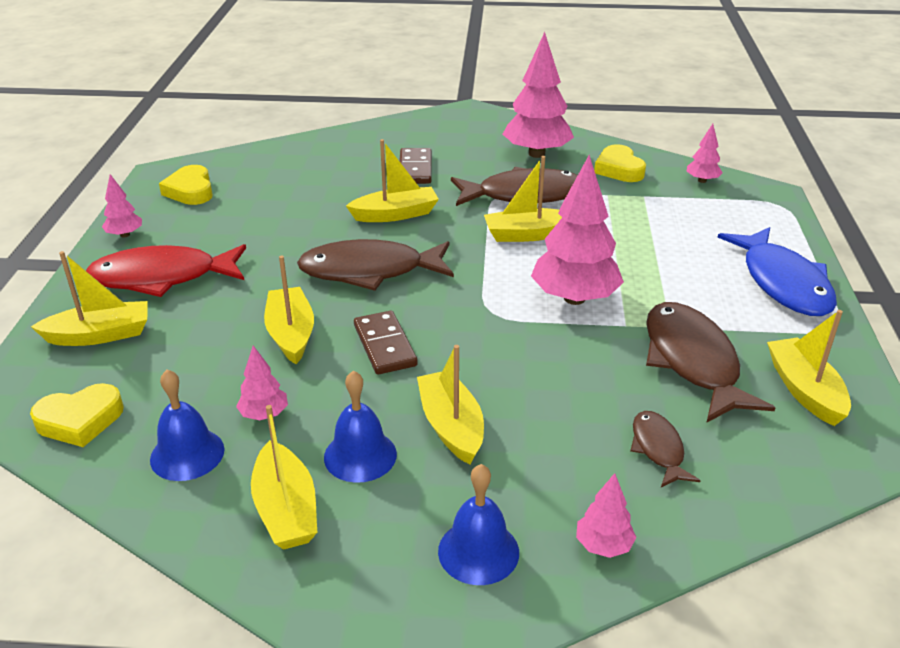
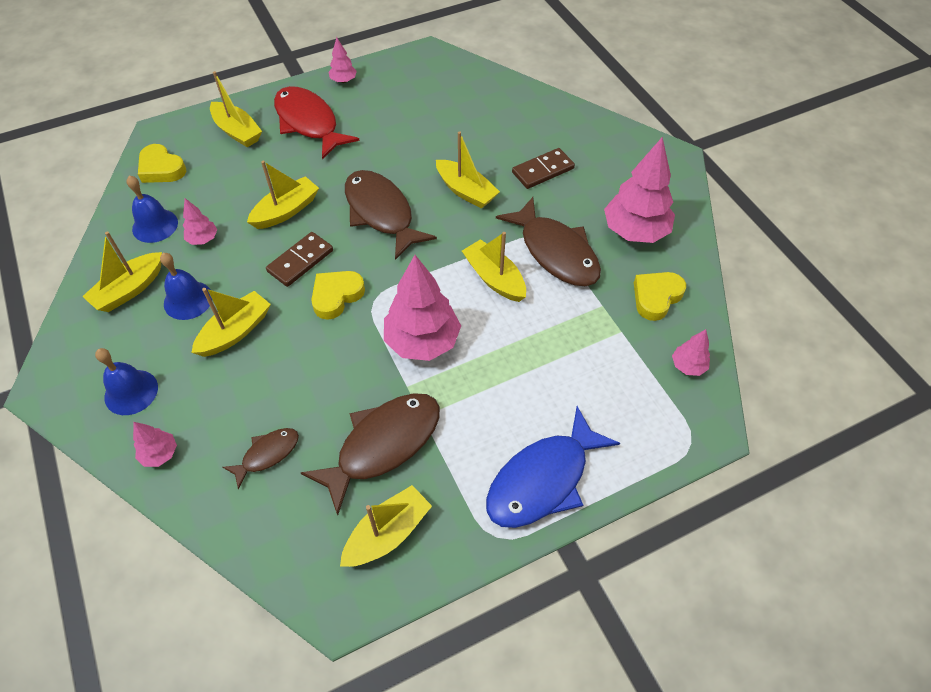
camera: 60 degrees right, 20 degrees up
yellow heart [159,165,213,205] -> yellow heart moved to [311,271,365,320]

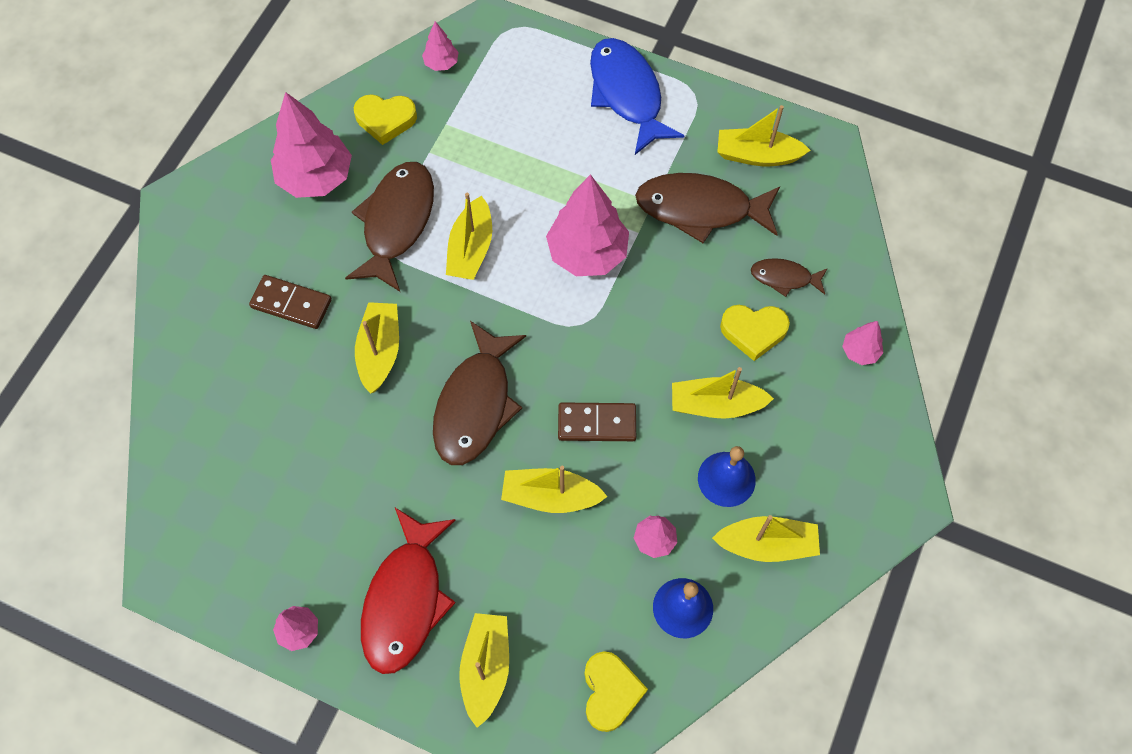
camera: 130 degrees left, 10 degrees up
blue bell [95,348,158,415] -> none
yellow heart [311,271,365,320] -> yellow heart moved to [720,305,790,361]
blue fish [486,406,620,528] -> blue fish turned 120 degrees counterclockwise [590,38,685,155]

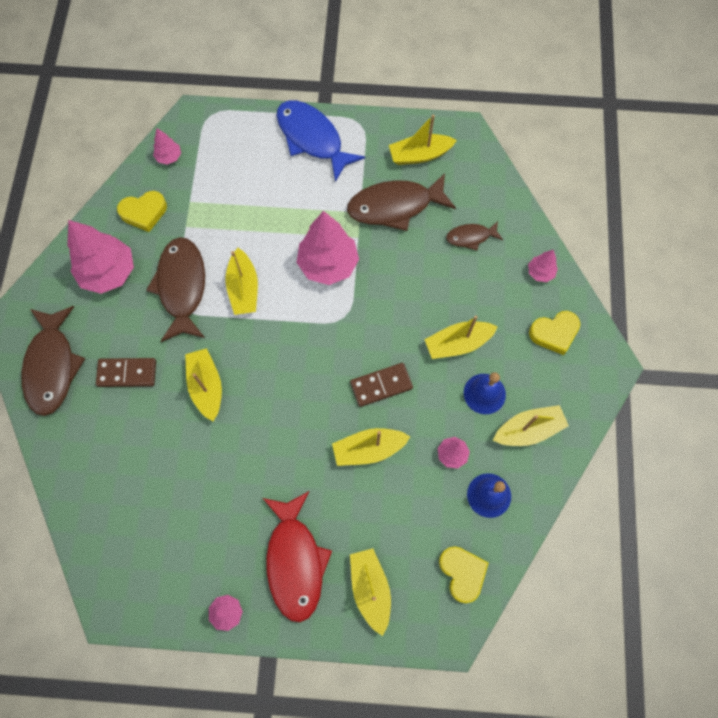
camera: 20 degrees left, 5 degrees up
brown fish [433,321,526,465] -> brown fish moved to [21,306,85,416]
yellow heart [720,305,790,361] -> yellow heart moved to [529,311,580,355]

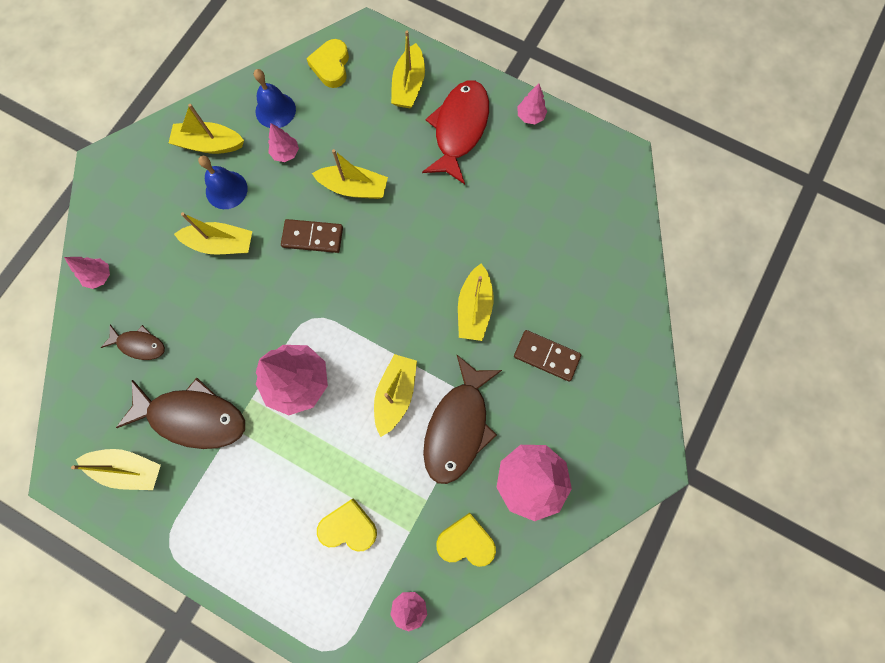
camera: 155 degrees left, 5 degrees up
brown fish [21,306,85,416] -> none
blue fish [277,100,365,182] -> none
yellow heart [529,311,580,355] -> yellow heart moved to [317,498,377,552]

